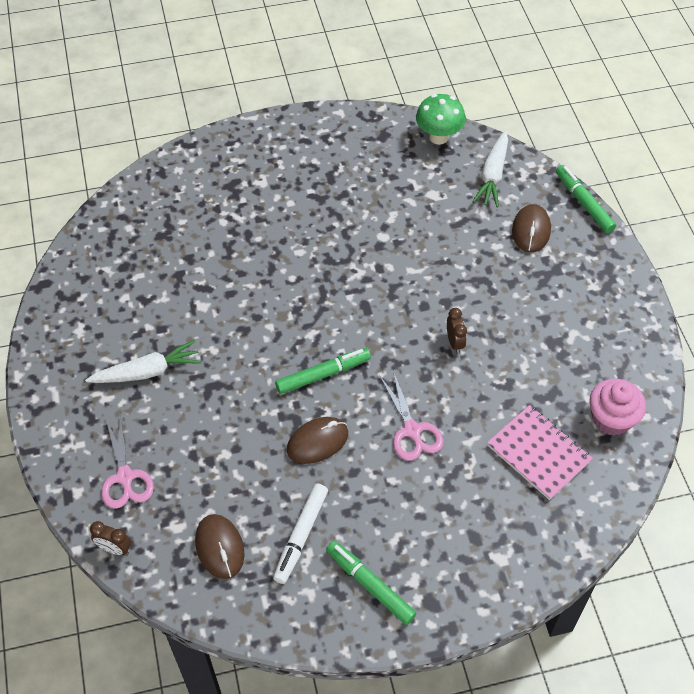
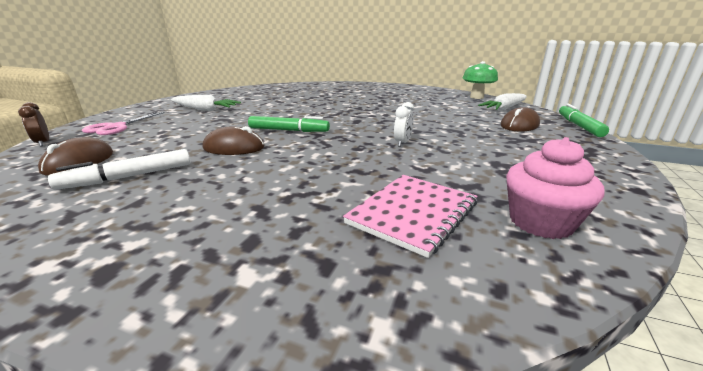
camera: 35 degrees right, 30 degrees down
green marker [326,541,417,625] -> none
pink scissors [380,371,443,461] -> none
brown clock [447,308,467,353] -> white clock [394,102,414,147]
pink notebook [487,405,593,500] -> pink notebook turned 45 degrees clockwise [343,175,478,258]

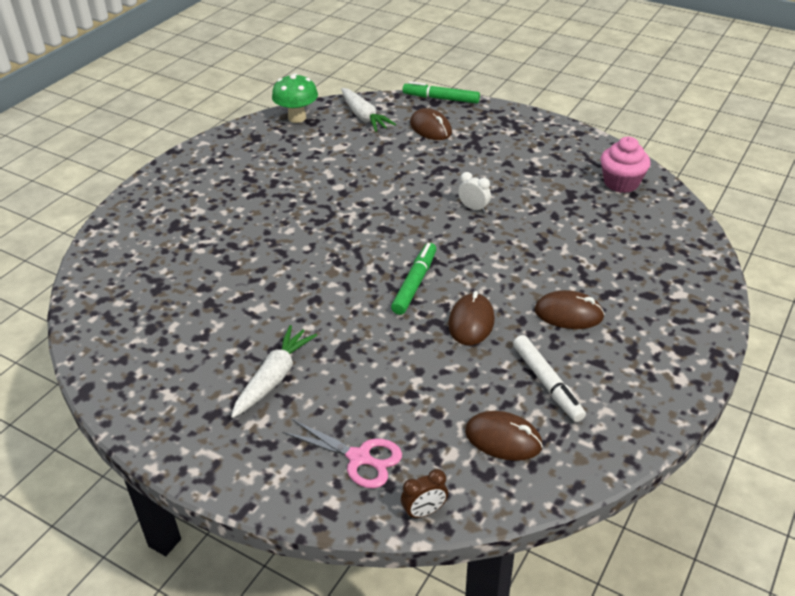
camera: 80 degrees left, 15 degrees up
pink notebook [343,175,478,258] -> none
none -> brown mouse [534,290,605,329]

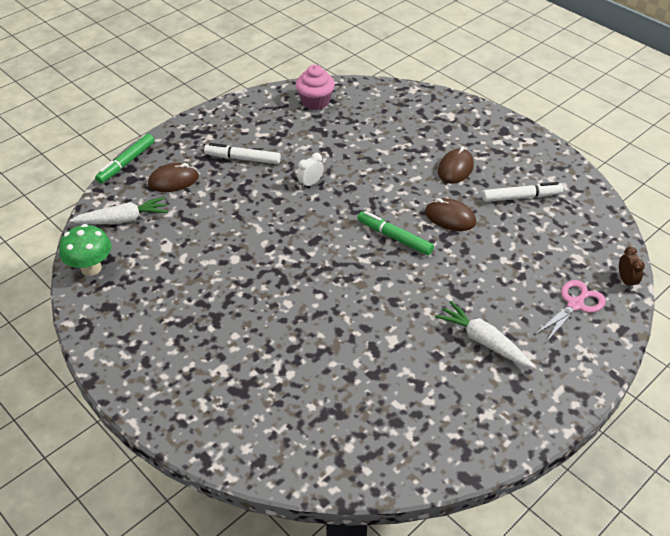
camera: 75 degrees left, 5 degrees up
brown mouse [465,411,543,461] -> none
none -> white marker [204,143,281,164]

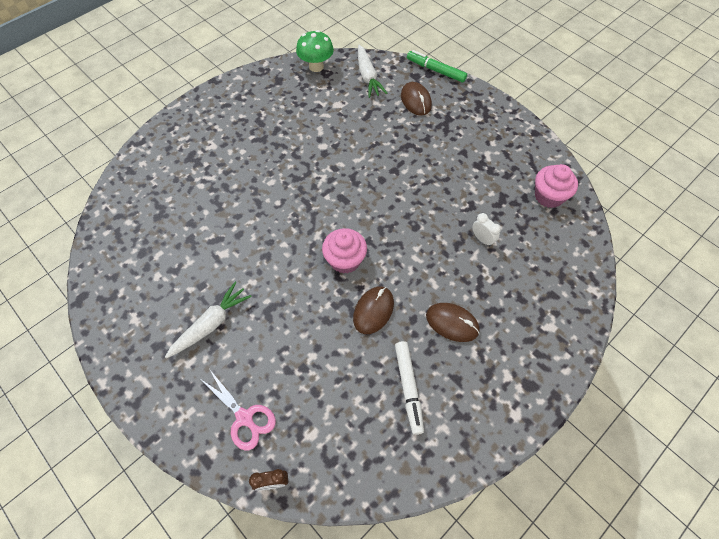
camera: 90 degrees right, 15 degrees up
white marker [204,143,281,164] -> none
white clock [297,153,324,188] -> white clock moved to [472,213,501,246]
green marker [357,211,434,255] -> pink cupcake [322,228,367,274]

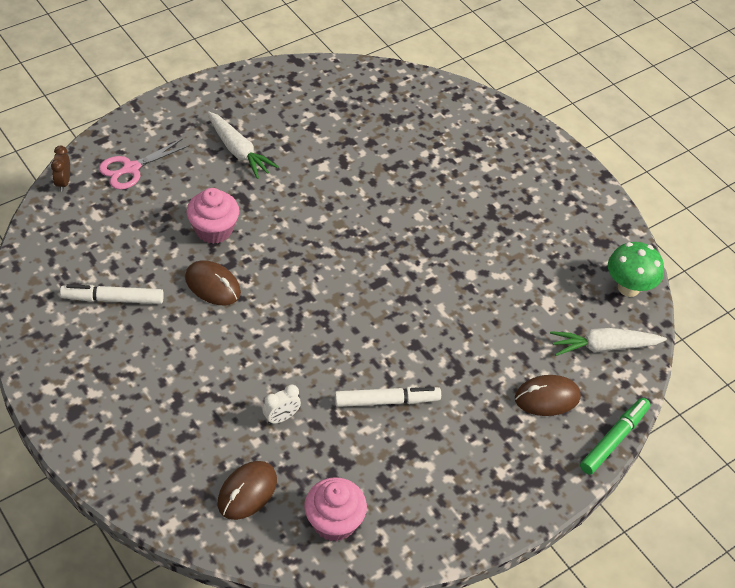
camera: 95 degrees right, 10 degrees down
pink cupcake [322,228,367,274] -> pink cupcake moved to [186,188,239,244]
brown mouse [426,303,480,342] -> brown mouse moved to [218,461,277,520]
none -> white marker [335,387,441,407]

